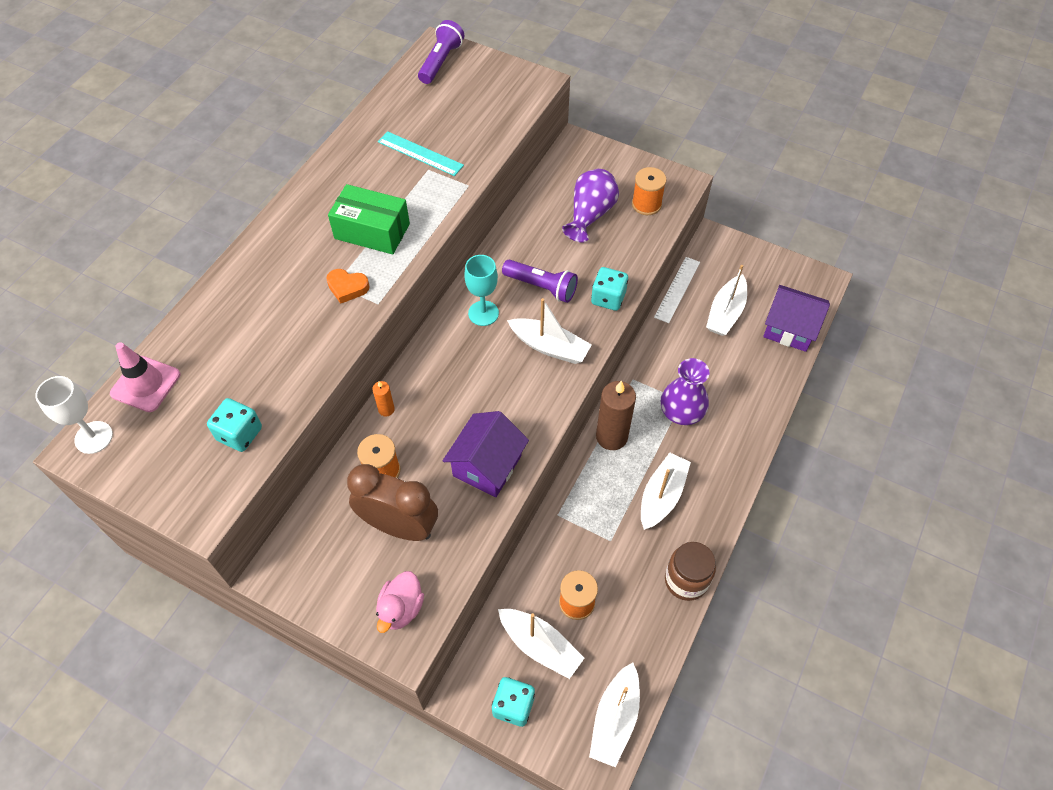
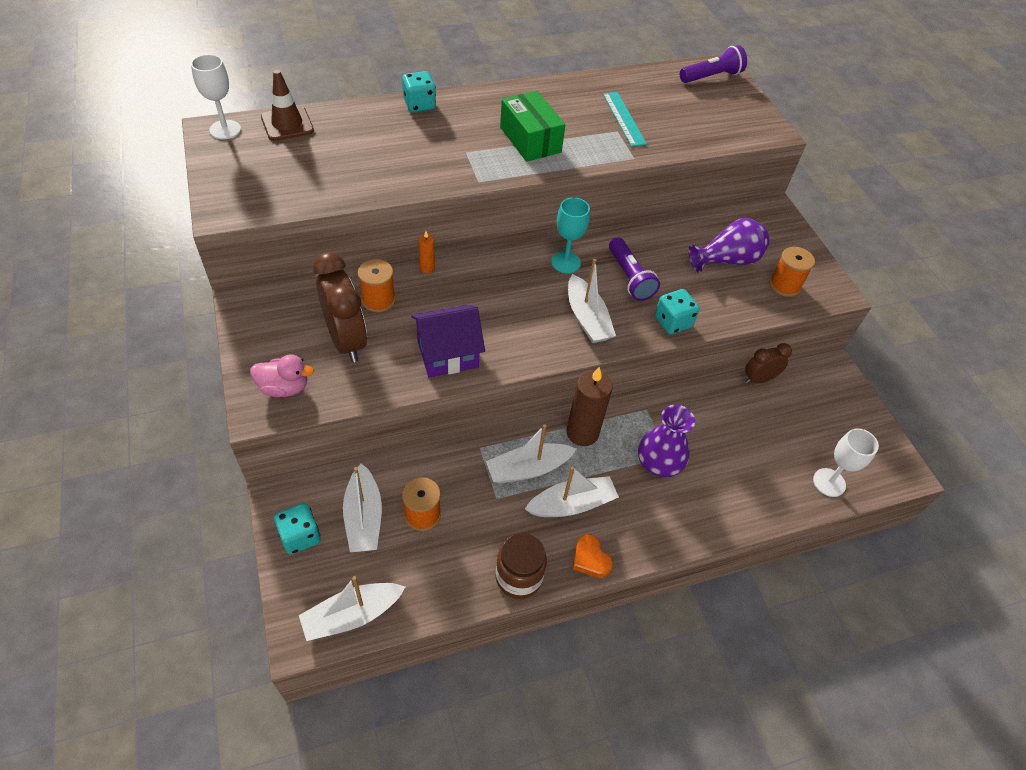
camera: 40 degrees right, 5 degrees down
pink traffic cone [110,342,180,412] -> brown traffic cone [261,70,314,141]
turquoise dice [207,398,262,452] -> turquoise dice moved to [402,71,436,112]
orange heart [326,269,370,304] -> orange heart moved to [573,534,613,578]
pink duck [376,571,424,633] -> pink duck turned 150 degrees counterclockwise [250,355,314,397]
white ruler [654,257,700,323] -> brown clock [745,343,792,384]
white boat [706,265,747,336] -> white boat moved to [486,424,576,483]
purple house [763,285,830,352] -> white goblet [813,428,879,497]

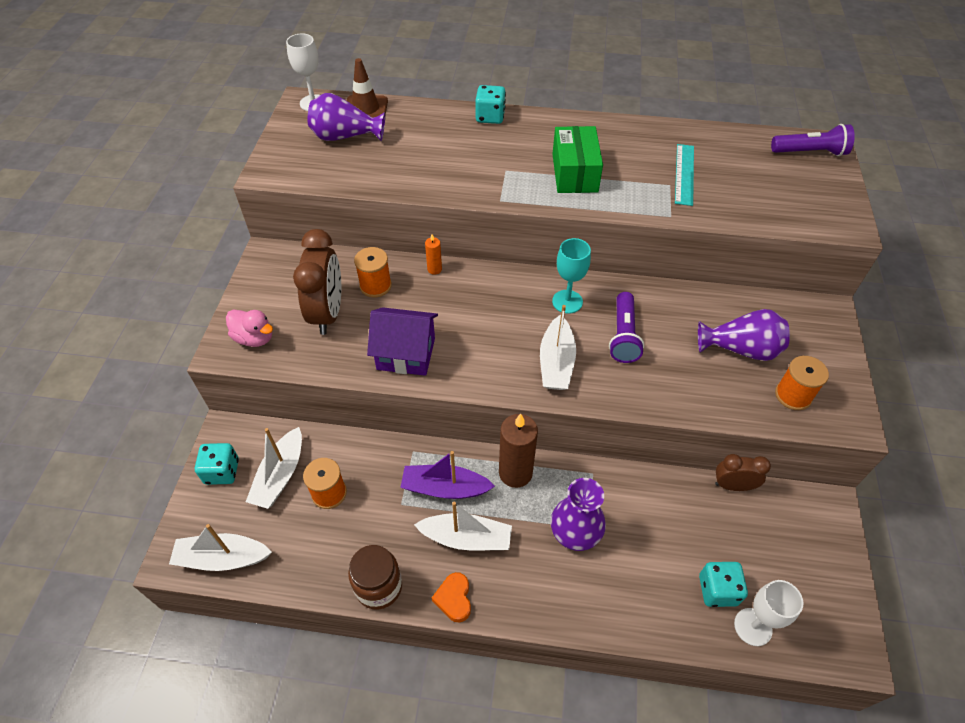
camera: 30 degrees right, 0 degrees up
white boat [486,424,576,483] -> purple boat [400,451,495,499]
turquoise dice [655,289,700,334] -> turquoise dice moved to [699,562,748,607]
none -> purple vase [308,93,385,141]

